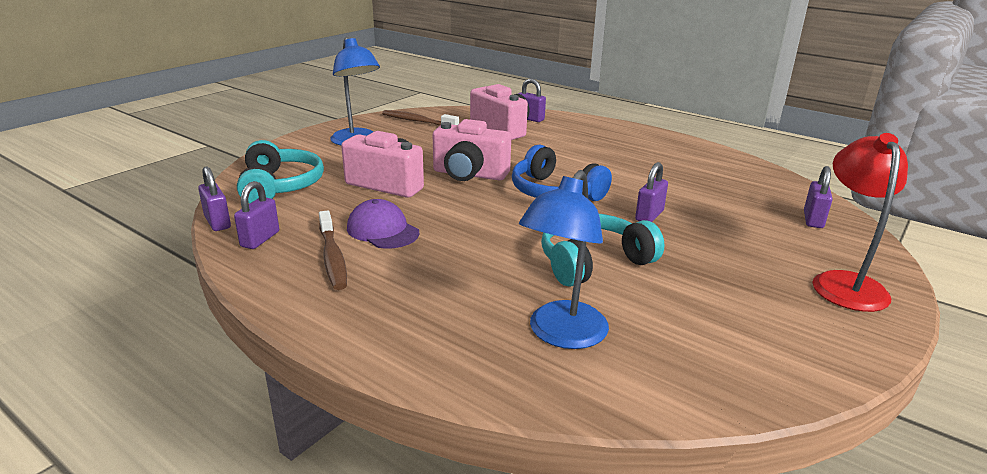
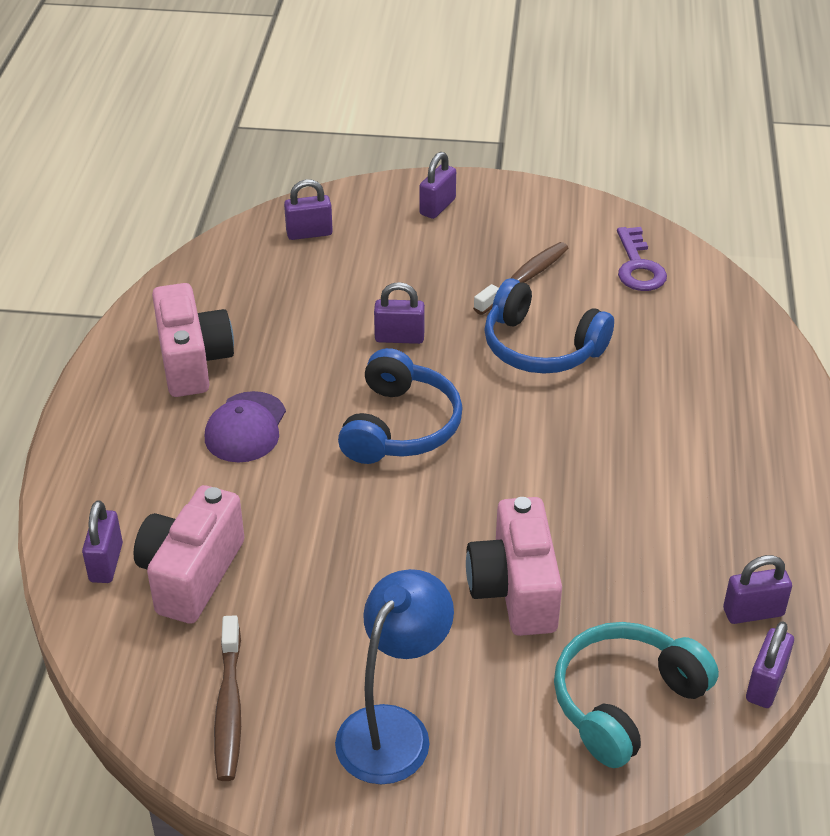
camera: 120 degrees left, 15 degrees up
brown toothbrush [319,210,347,290] -> brown toothbrush moved to [473,242,569,315]
purple cap [347,199,419,249] -> purple cap moved to [205,391,286,462]
pink camera [433,119,511,181] -> pink camera moved to [152,283,234,397]
blue lamp [519,170,609,349] -> none
turquoise headphones [541,214,665,287] -> blue headphones [484,278,614,374]
red lamp [812,133,908,312] -> purple padlock [419,152,456,219]
none -> purple key [617,227,667,291]

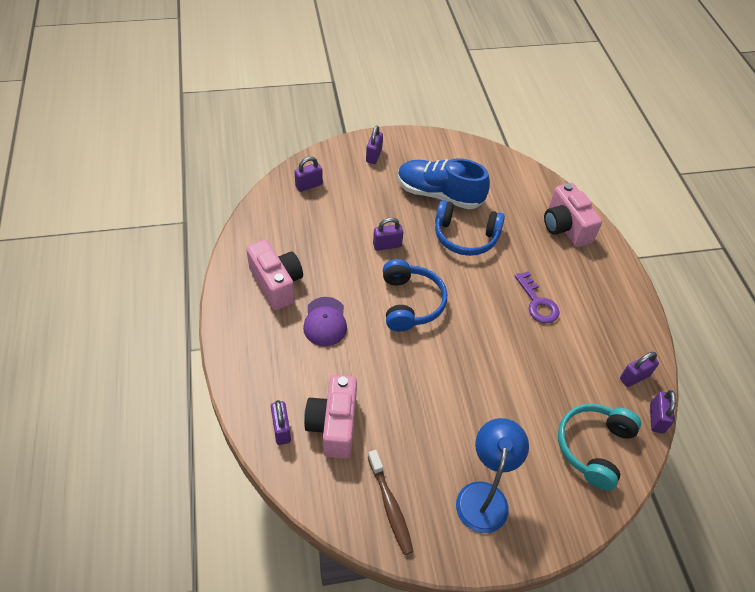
camera: 20 degrees left, 10 degrees up
pink camera [466,497,562,636] -> pink camera moved to [544,183,602,247]
brown toothbrush [473,242,569,315] -> blue shoe [398,158,490,209]
purple key [617,227,667,291] -> purple key moved to [515,271,560,323]

